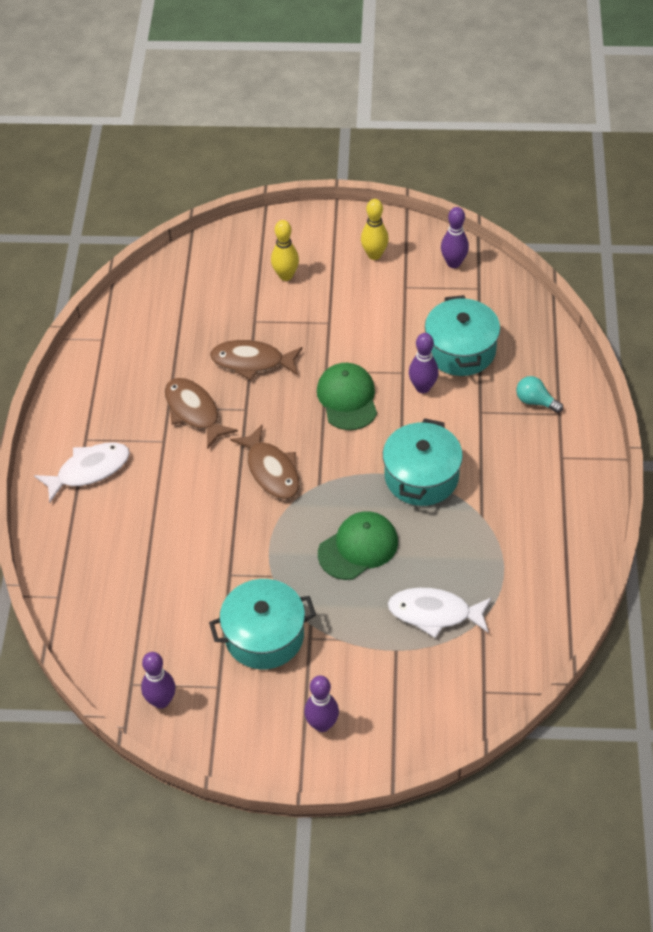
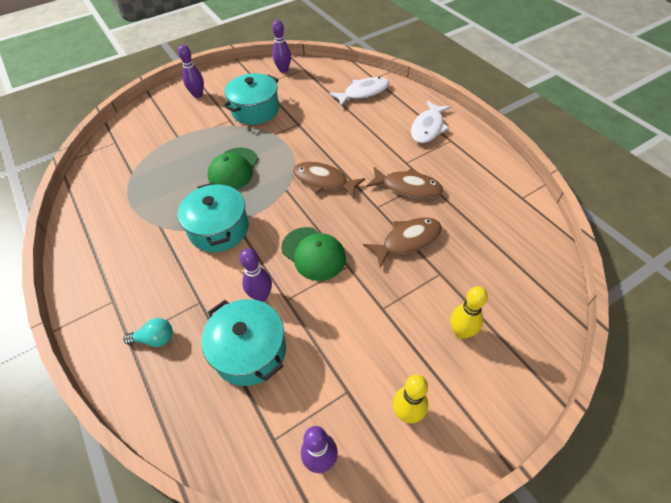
camera: 145 degrees right, 0 degrees up
white fish [388,588,492,638] -> white fish moved to [329,77,389,106]

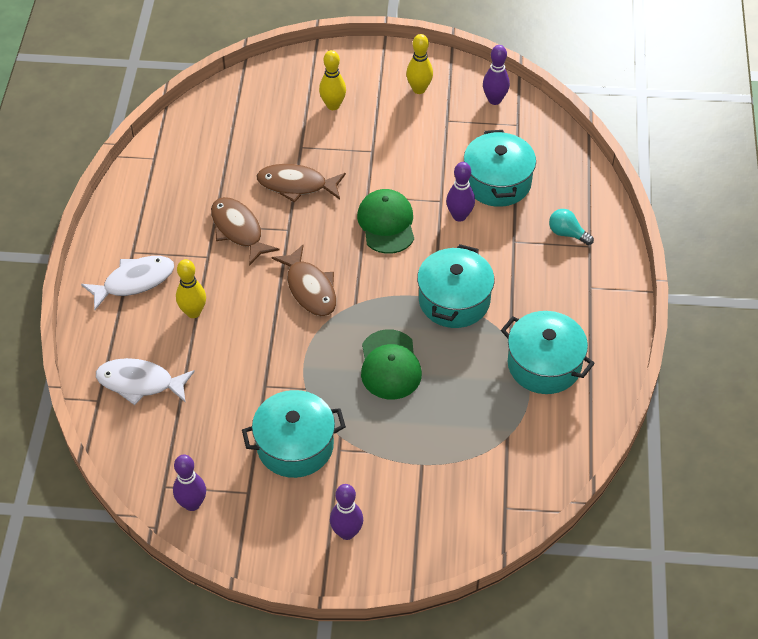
camera: 145 degrees left, 0 degrees up
green cap [207,147,258,190] -> green cap turned 120 degrees clockwise [361,329,422,400]
none -> yellow bowling pin [176,259,206,318]
none -> turquoise pot [501,311,595,394]

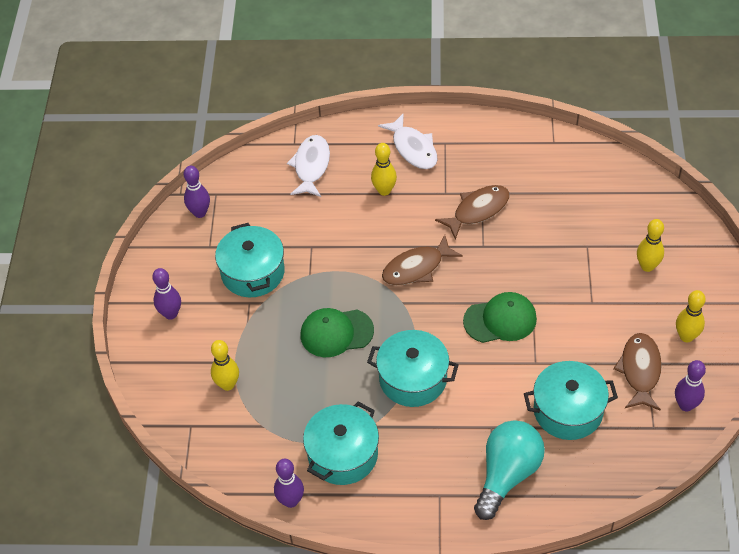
camera: 90 degrees right, 0 degrees up
brown fish [256,164,346,203] -> brown fish moved to [613,333,662,411]
purple bowling pin [446,162,475,222] -> purple bowling pin moved to [274,459,304,508]
turquoise light bulb [549,209,594,245] -> turquoise light bulb [474,420,545,520], size x2.06
none -> yellow bowling pin [211,340,239,391]

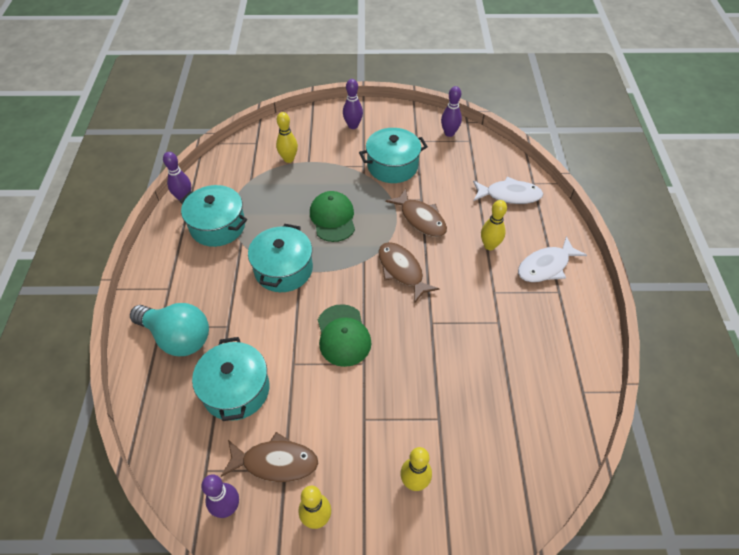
camera: 85 degrees right, 0 degrees up
brown fish [435,185,510,240] -> brown fish moved to [385,189,447,237]

